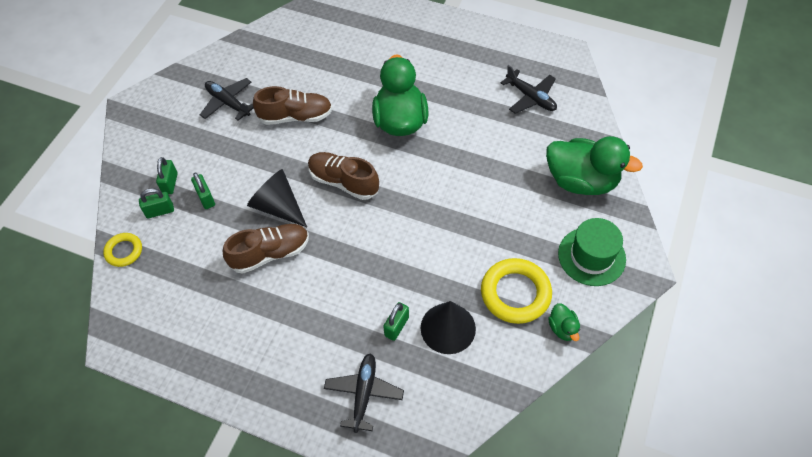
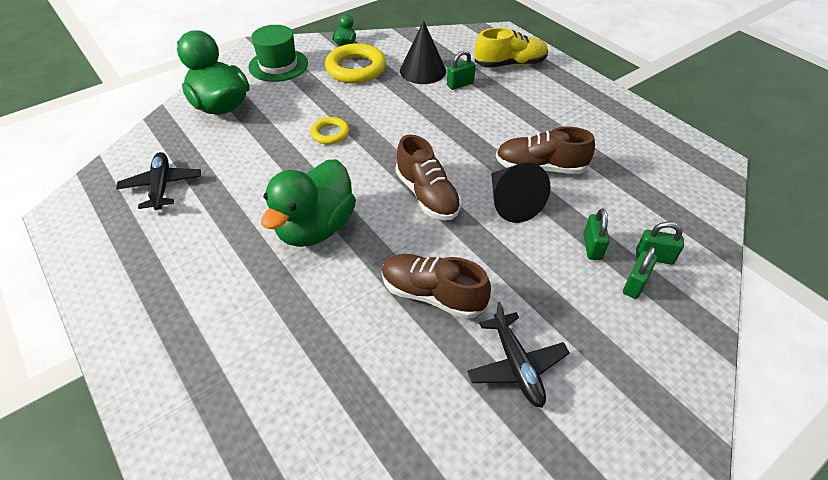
camera: 150 degrees left, 10 degrees down
yellow ring [103,233,142,267] -> yellow ring moved to [310,117,349,145]
black plane [324,353,404,433] -> yellow shoe [475,28,548,68]

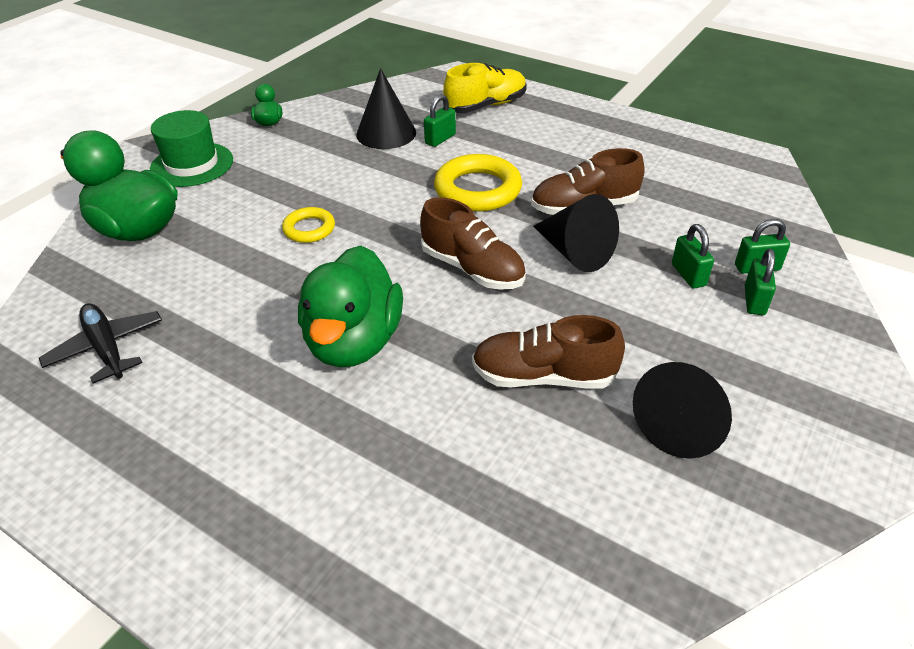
camera: 20 degrees left, 5 degrees down
yellow ring [325,43,386,83] -> yellow ring moved to [434,154,522,212]
black plane [467,302,570,408] -> black cone [633,362,732,459]

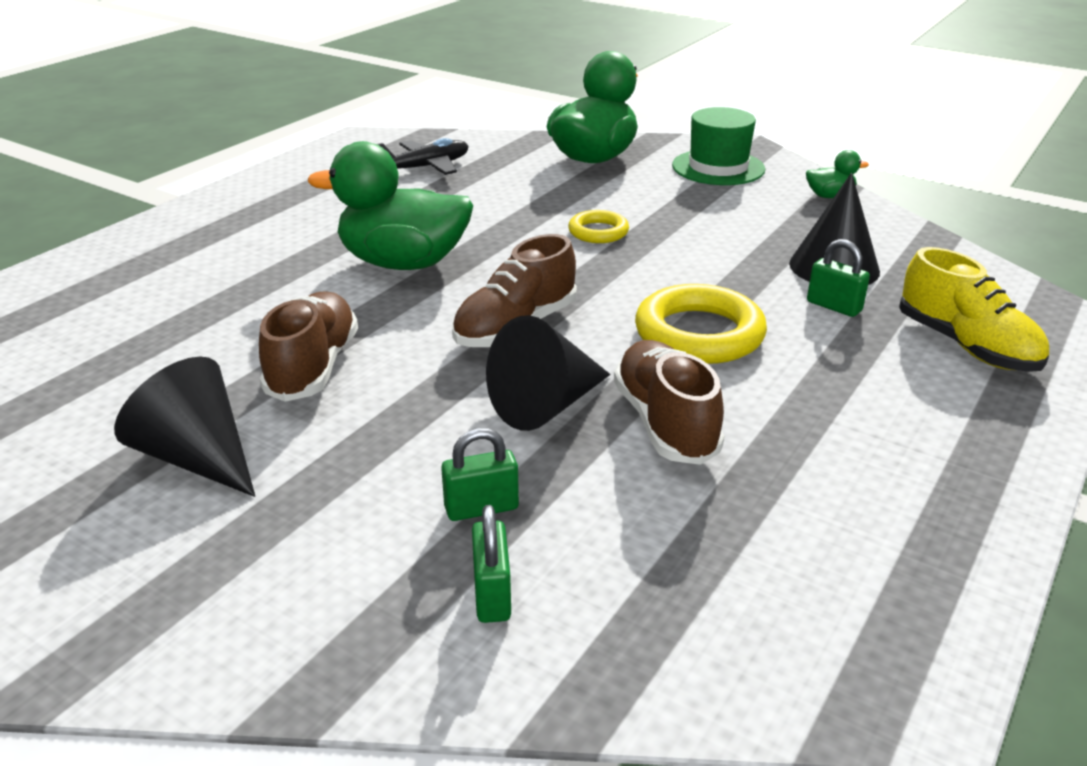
camera: 90 degrees right, 10 degrees down
green padlock [745,249,776,315] -> none

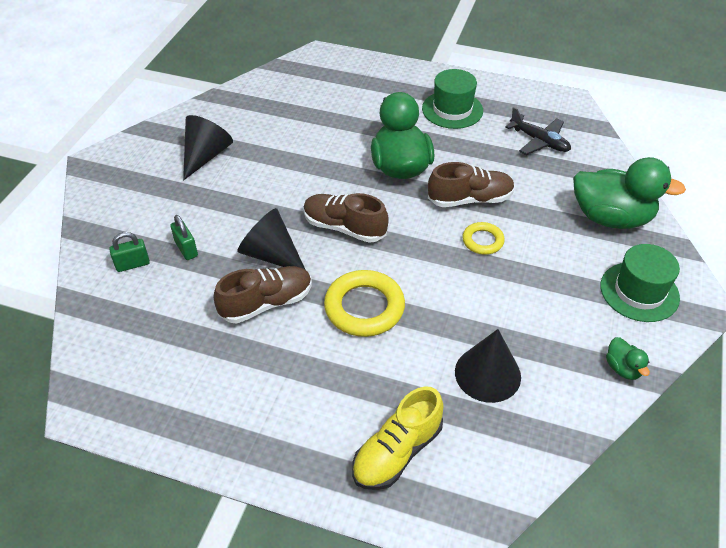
camera: 75 degrees right, 15 degrees up
brown shoe [259,292,358,402] -> brown shoe moved to [428,162,515,207]
green padlock [807,239,870,317] -> none
none -> green hat [422,69,483,129]

